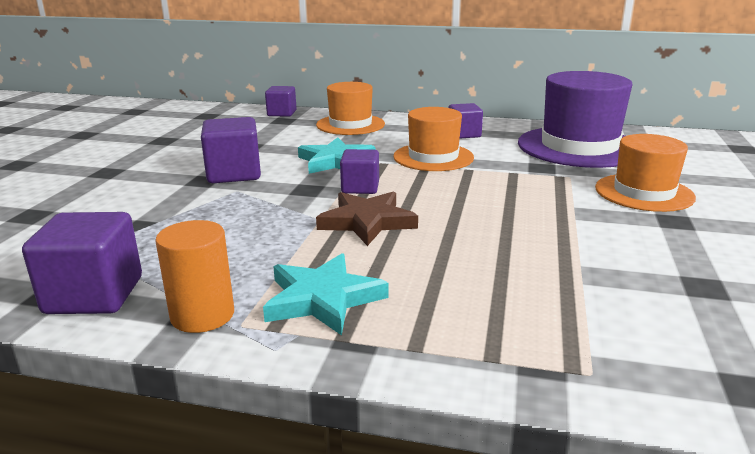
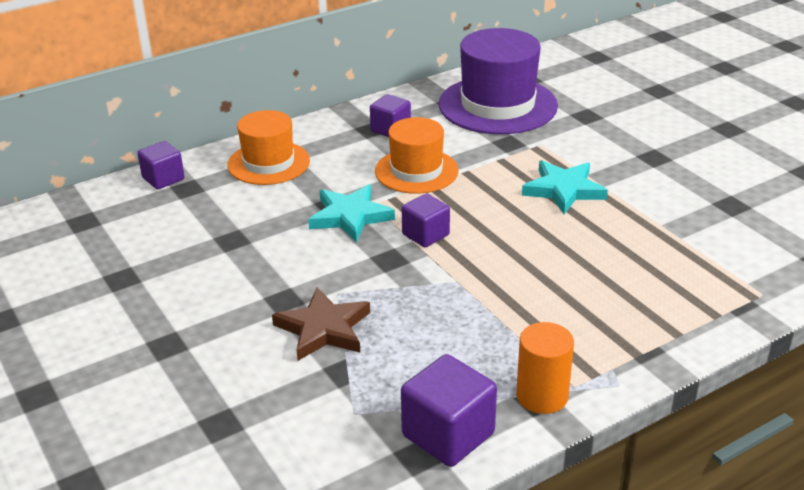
camera: 45 degrees left, 10 degrees up
purple cube [201,117,261,183] -> none
turquoise star [263,253,389,335] -> turquoise star moved to [522,160,608,214]
brown star [316,191,418,246] -> brown star moved to [272,287,370,361]
orange hat [595,134,696,212] -> none

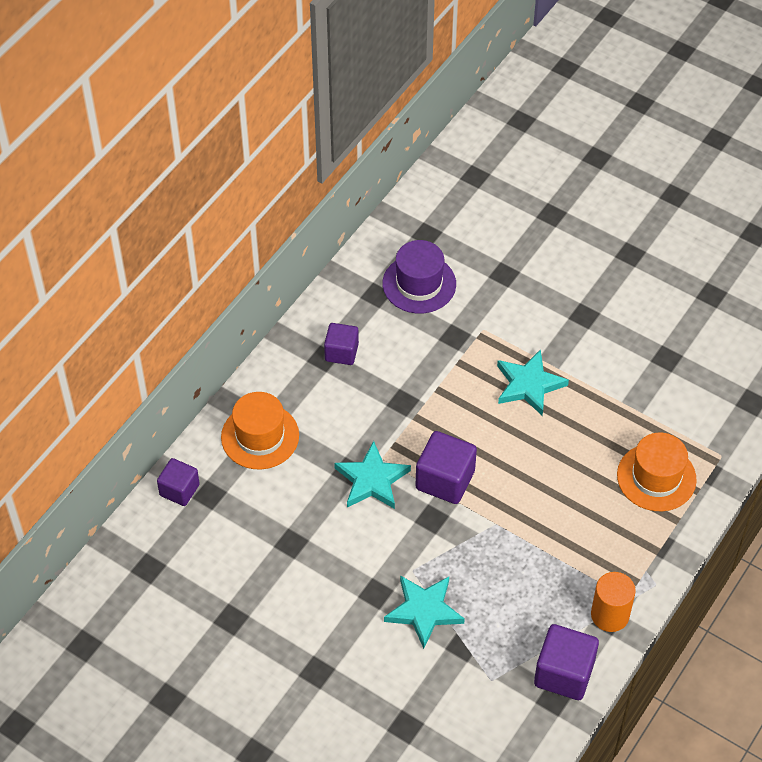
camera: 25 degrees left, 20 degrees up
brown star [272,287,370,361] -> turquoise star [384,575,465,649]
orange hat [375,117,458,194] -> orange hat moved to [617,433,697,511]
purple cube [402,193,450,247] -> purple cube [415,431,477,504], size x1.54
purple hat [439,28,558,134] -> purple hat [383,240,456,313], size x0.64

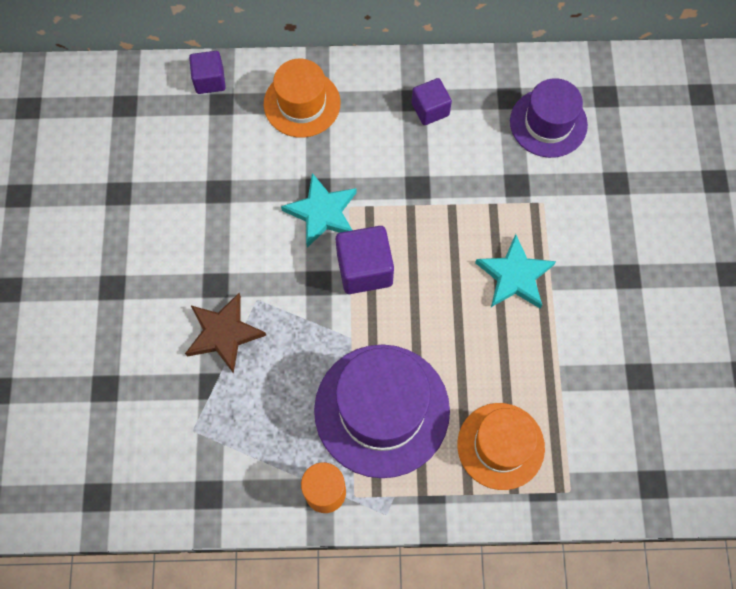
camera: 55 degrees right, 15 degrees up
turquoise star [384,575,465,649] -> brown star [185,293,266,374]
purple cube [534,624,599,700] -> none
none -> purple hat [314,345,450,478]

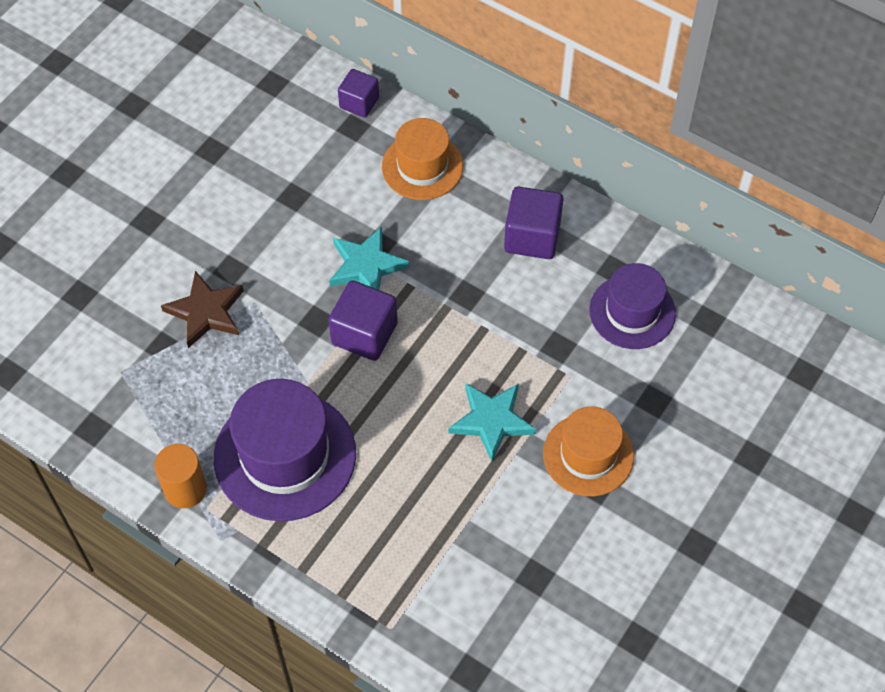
camera: 35 degrees right, 10 degrees down
purple cube [411,78,452,125] -> purple cube [504,186,563,259], size x1.54
orange hat [457,403,545,490] -> orange hat moved to [543,406,634,496]

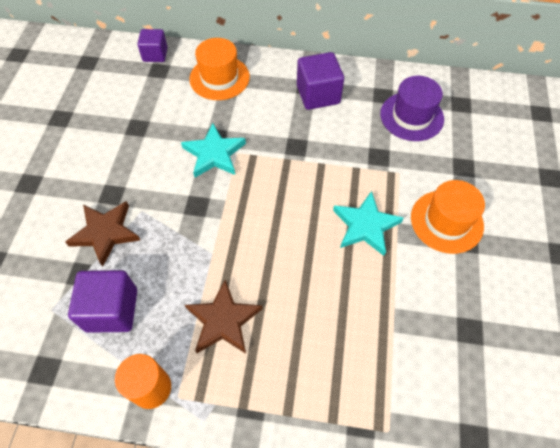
camera: 25 degrees left, 0 degrees up
purple hat [214,379,356,521] -> brown star [185,280,263,354]
purple cube [328,281,398,361] -> purple cube moved to [68,270,137,333]

